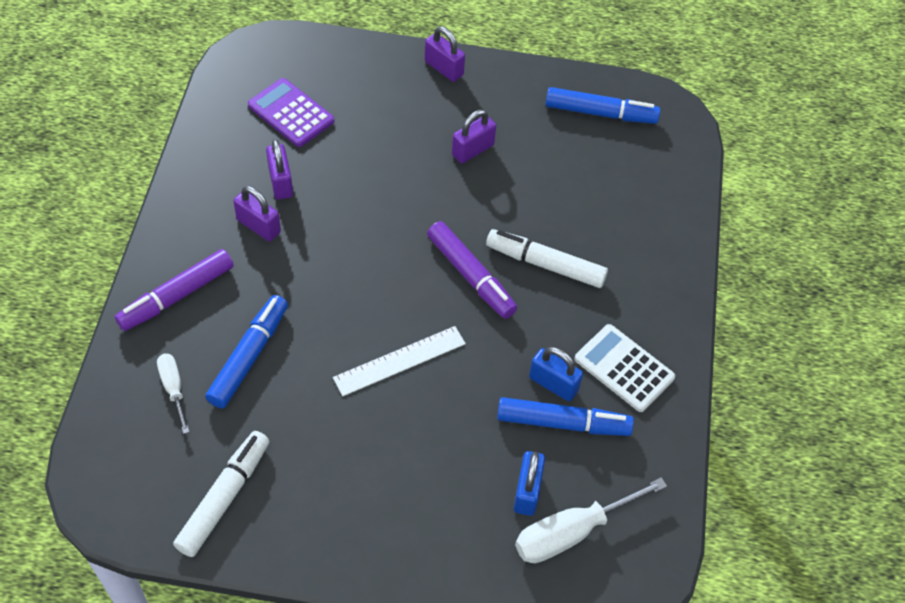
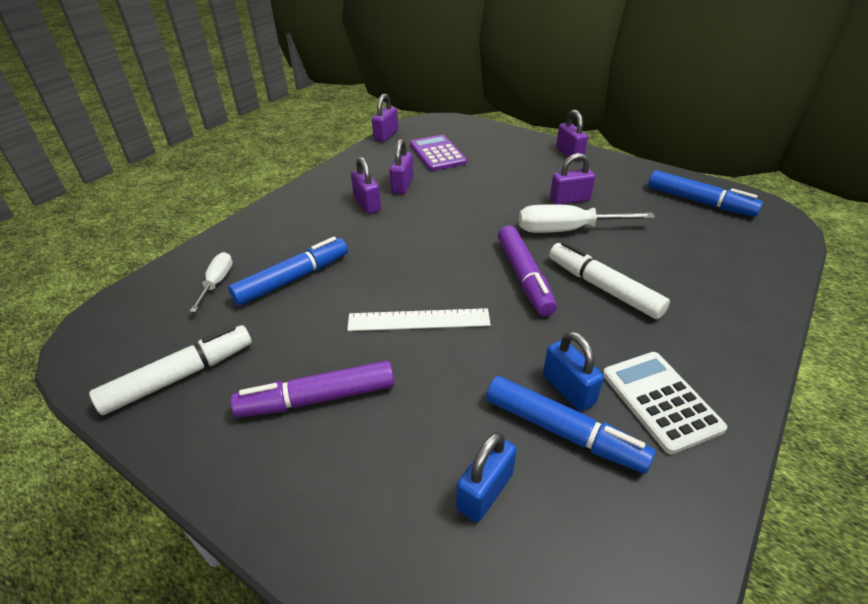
camera: 30 degrees right, 15 degrees down
purple marker [115,249,234,331] -> purple marker moved to [230,360,394,418]
white screwdriver [515,477,667,563] -> white screwdriver moved to [519,204,655,233]
none -> purple padlock [372,94,398,142]

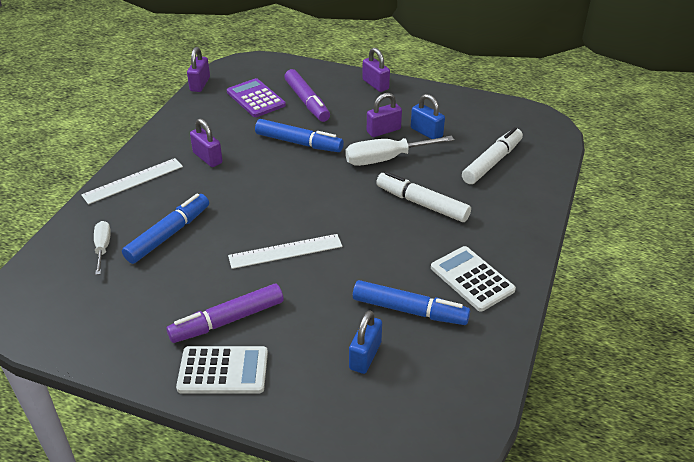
camera: 15 degrees left, 0 degrees up
white marker [89,325,252,415] -> white marker moved to [462,127,523,184]
purple padlock [390,139,414,194] -> none
purple marker [498,226,557,316] -> purple marker moved to [284,69,330,122]
blue padlock [543,331,604,411] -> blue padlock moved to [411,94,445,139]
blue marker [648,170,763,217] -> blue marker moved to [255,119,344,152]
none -> white ruler [81,158,183,205]
none -> white calculator [176,346,268,394]

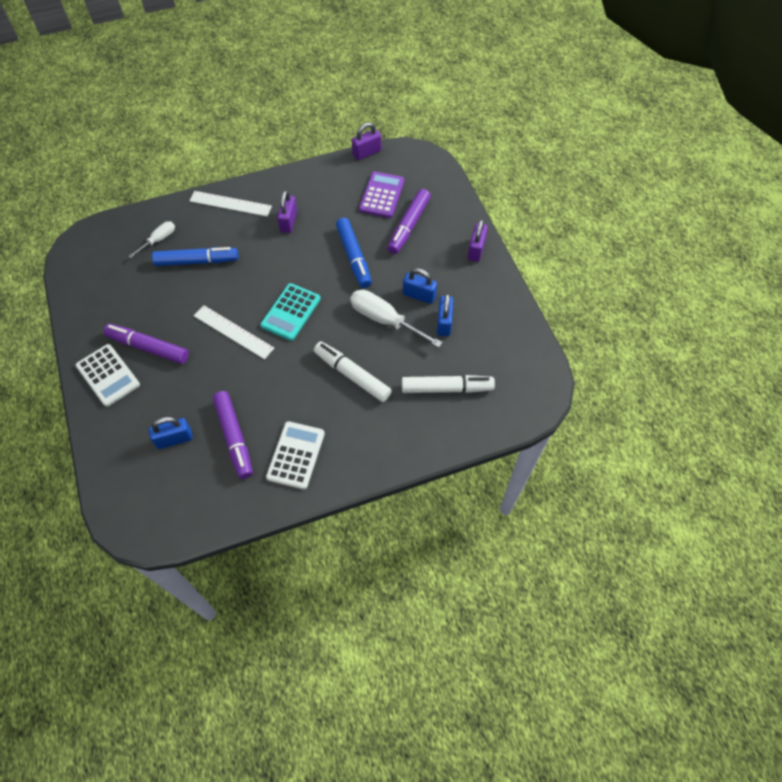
camera: 50 degrees right, 20 degrees up
blue marker [353,280,470,325] -> purple marker [213,391,253,479]
purple padlock [367,93,402,137] -> blue padlock [403,268,437,304]
white marker [376,172,471,222] -> white marker turned 45 degrees counterclockwise [314,341,392,402]
none -> turquoise calculator [260,283,321,341]

